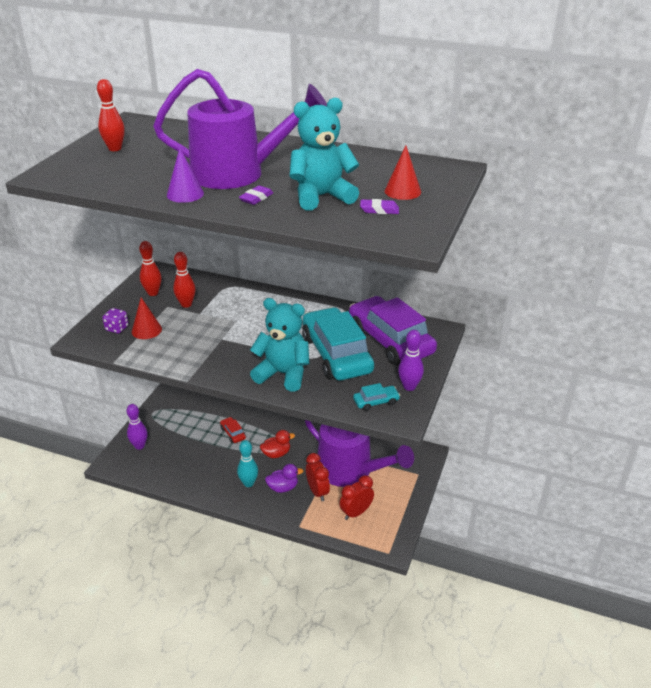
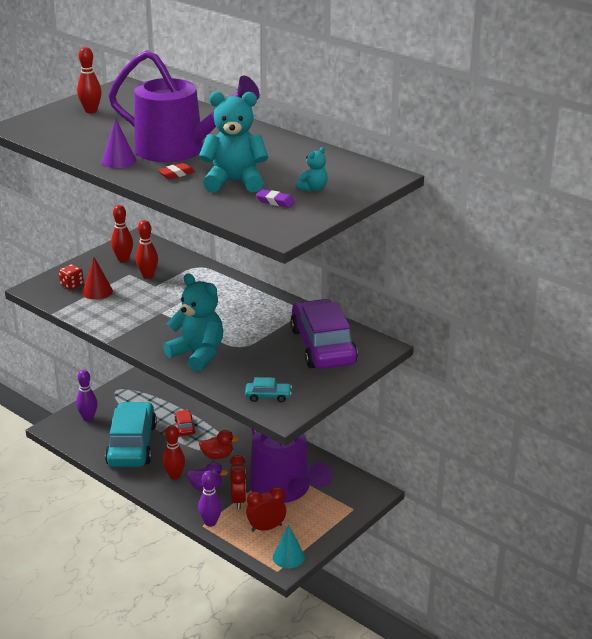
camera: 20 degrees right, 5 degrees down
purple dice [103,308,129,333] -> red dice [59,264,84,290]
turquoise bowling pin [237,440,258,487] -> red bowling pin [163,425,185,480]
purple eraser [239,186,273,205] -> red eraser [158,163,195,179]
turquoise car [302,307,374,380] -> turquoise car moved to [105,402,157,467]
red cone [385,145,421,200] -> turquoise teddy bear [296,147,328,192]
purple bowling pin [398,330,424,391] -> purple bowling pin moved to [198,471,222,527]
none -> turquoise cone [273,525,305,568]

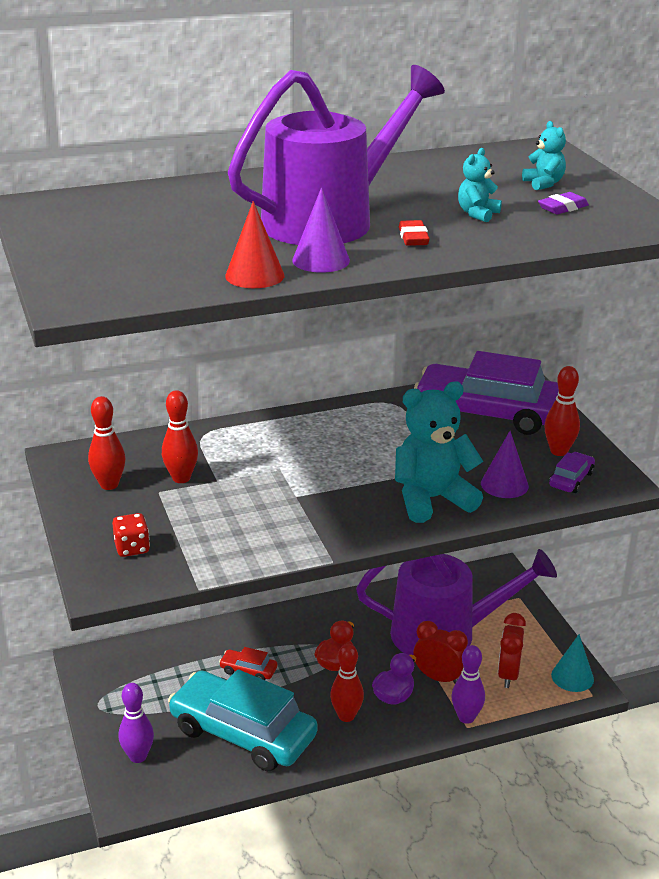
camera: 60 degrees left, 0 degrees up
red bowling pin [77,47,102,113] -> red bowling pin moved to [544,366,580,456]
red cone [82,257,113,300] -> red cone moved to [225,201,284,288]
turquoise teddy bear [199,92,268,192] -> turquoise teddy bear [458,148,502,222], size x0.47
turquoise car [245,377,292,402] -> purple car [549,452,595,493]
none -> purple cone [481,431,529,498]

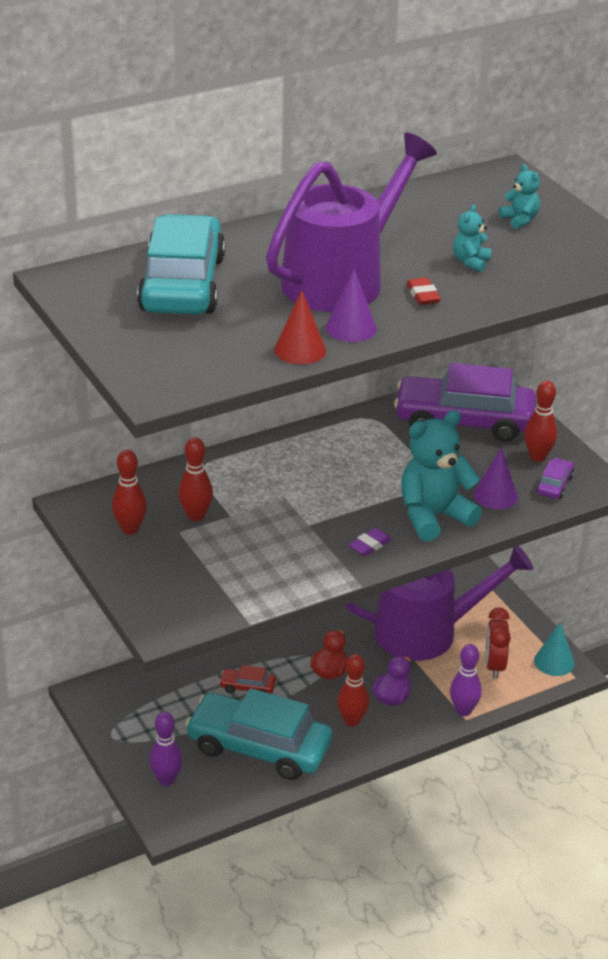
camera: 10 degrees left, 5 degrees up
red dice [112,513,150,557] -> none
red clock [413,621,468,683] -> none
purple eraser [538,192,589,214] -> purple eraser moved to [348,528,392,556]
none -> turquoise car [137,214,225,315]

